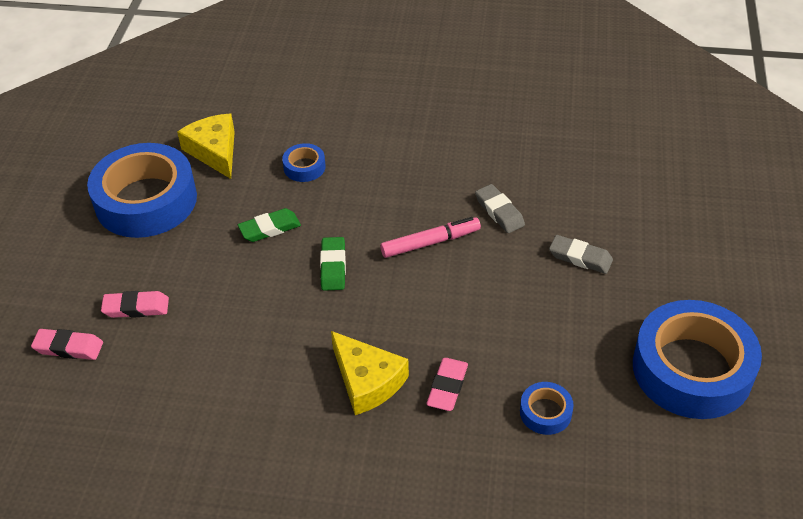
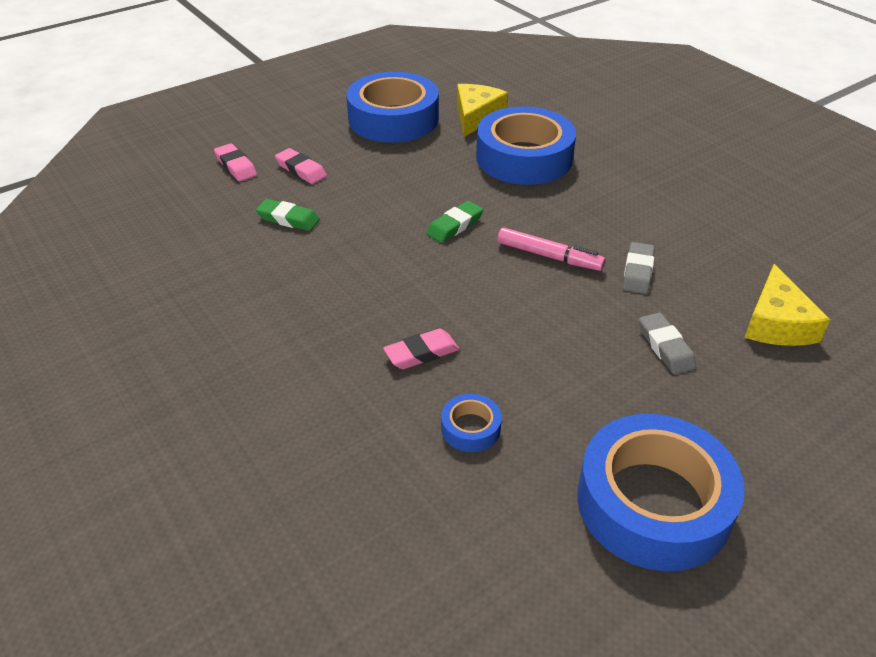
camera: 45 degrees right, 5 degrees down
green eraser [238,208,301,242] -> green eraser moved to [256,199,320,231]
blue tape [282,143,326,182] -> blue tape [476,106,576,185], size x2.35
yellow cheese [331,331,409,415] -> yellow cheese moved to [744,264,830,346]

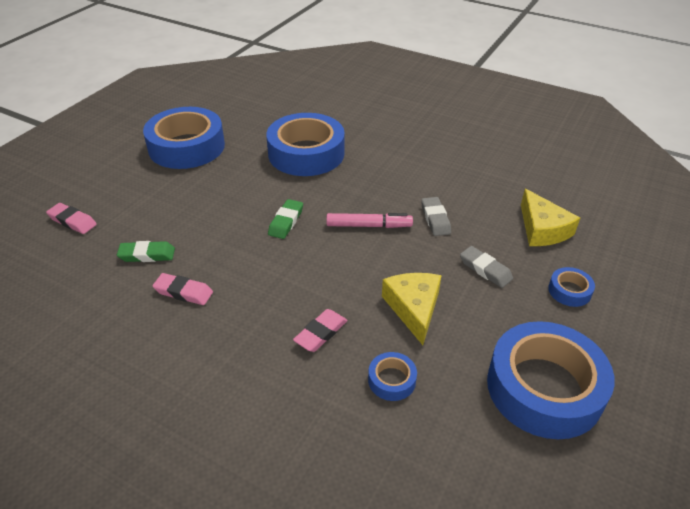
camera: 25 degrees left, 0 degrees up
pink eraser [275,148,327,184] -> pink eraser moved to [153,273,213,305]
yellow cheese [457,84,508,137] -> yellow cheese moved to [382,273,442,345]
none -> blue tape [548,267,595,307]

